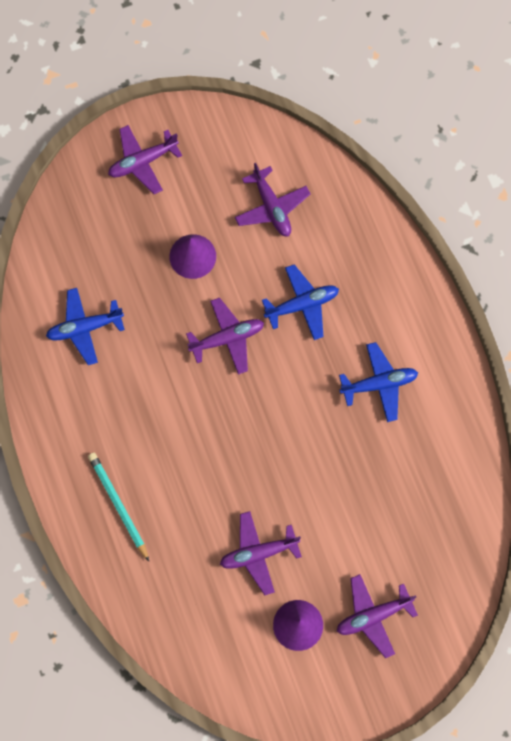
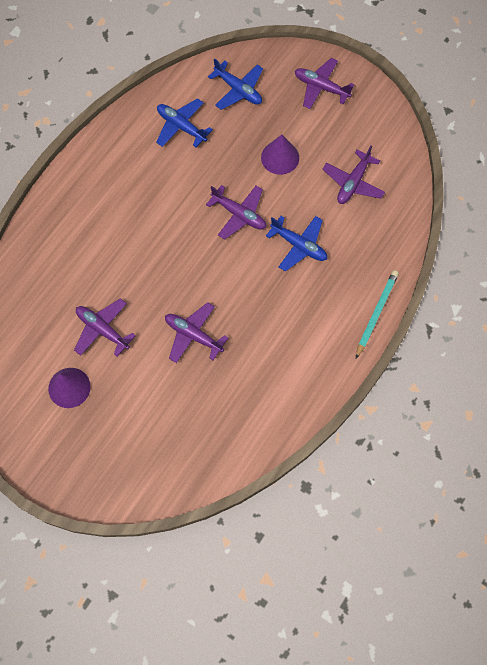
camera: 55 degrees right, 5 degrees down
turquoise pencil [88,453,149,561] -> turquoise pencil moved to [356,270,399,358]
purple plane [337,574,418,658] -> purple plane moved to [165,302,229,363]
blue plane [339,342,418,422] -> blue plane moved to [208,58,263,110]

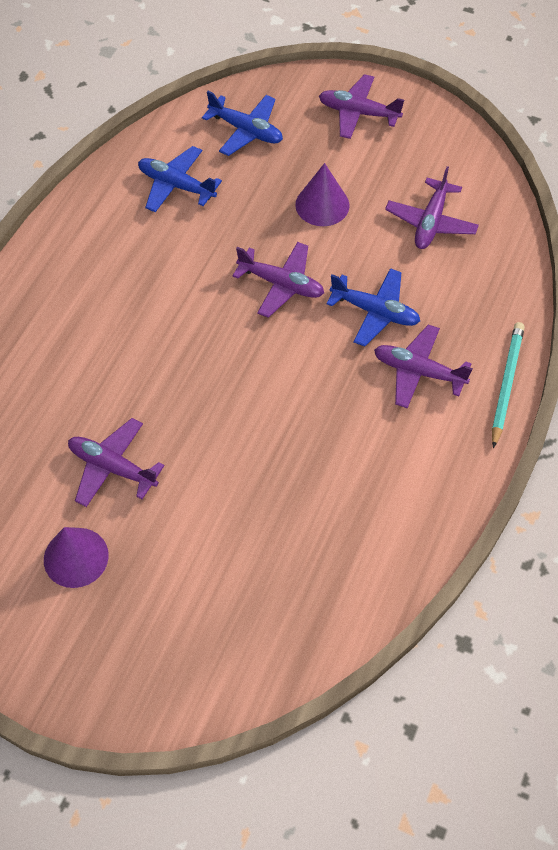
camera: 10 degrees left, 10 degrees down
purple plane [165,302,229,363] -> purple plane moved to [374,325,473,409]

